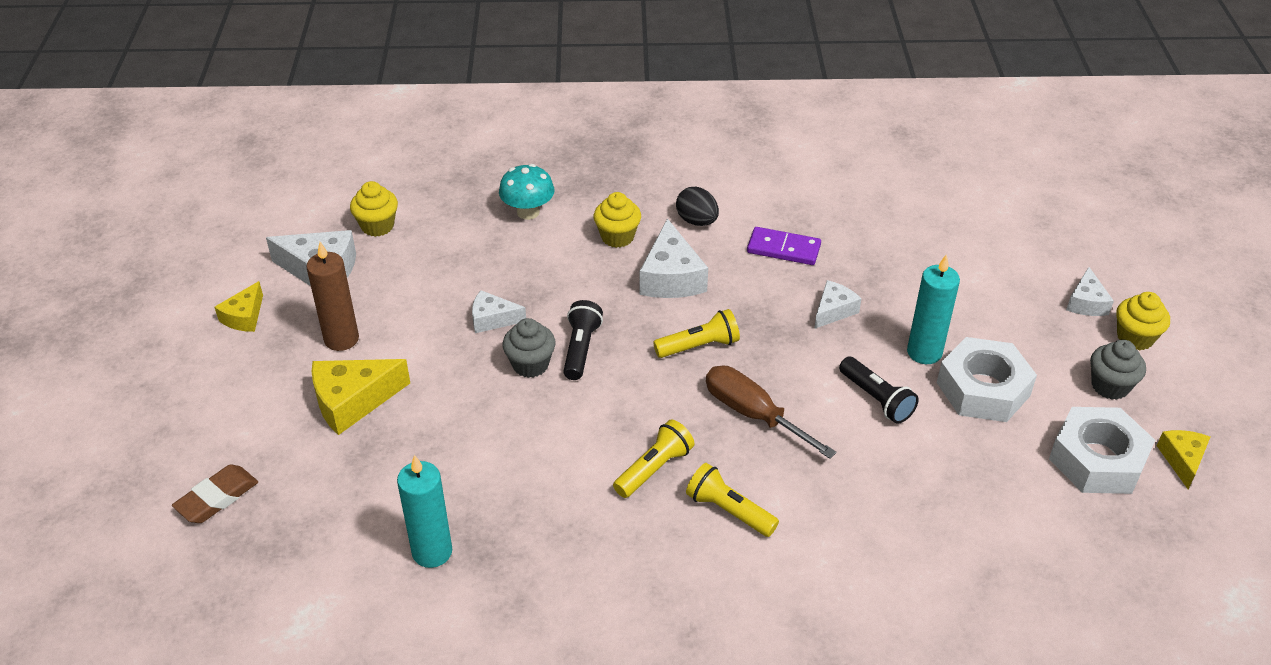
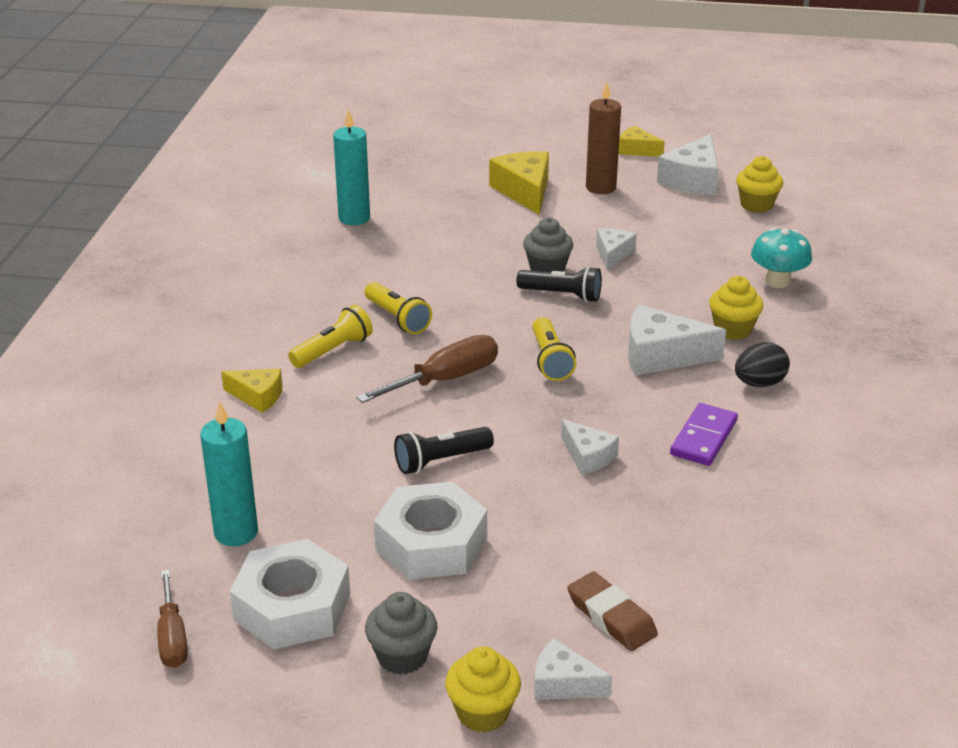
camera: 100 degrees right, 10 degrees down
brown eraser [172,465,258,523] -> brown eraser moved to [567,572,658,651]
turquoise candle [907,254,960,364] -> turquoise candle moved to [200,401,258,546]
yellow cheese [1157,430,1210,489] -> yellow cheese moved to [221,369,283,413]
none -> brown screwdriver [157,570,188,668]

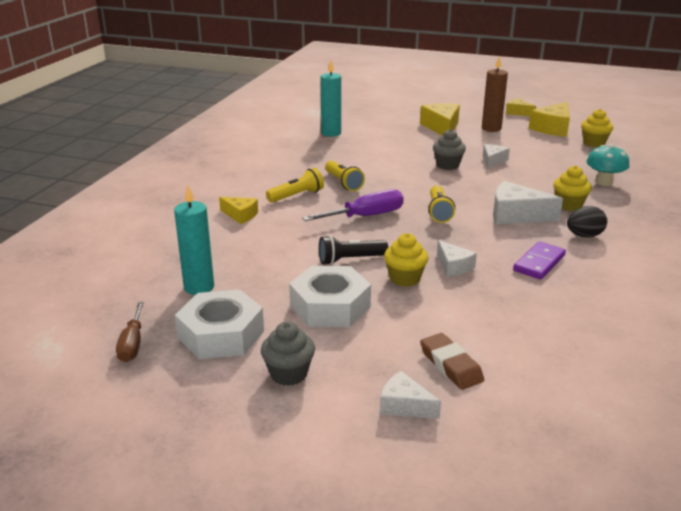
camera: 10 degrees right, 5 degrees down
brown screwdriver [356,335,498,403] -> purple screwdriver [302,189,404,221]
yellow cupcake [445,647,521,732] -> yellow cupcake moved to [384,233,429,287]
black flashlight [516,266,602,302] -> none
white cheese [657,134,719,195] -> yellow cheese [529,102,570,137]

